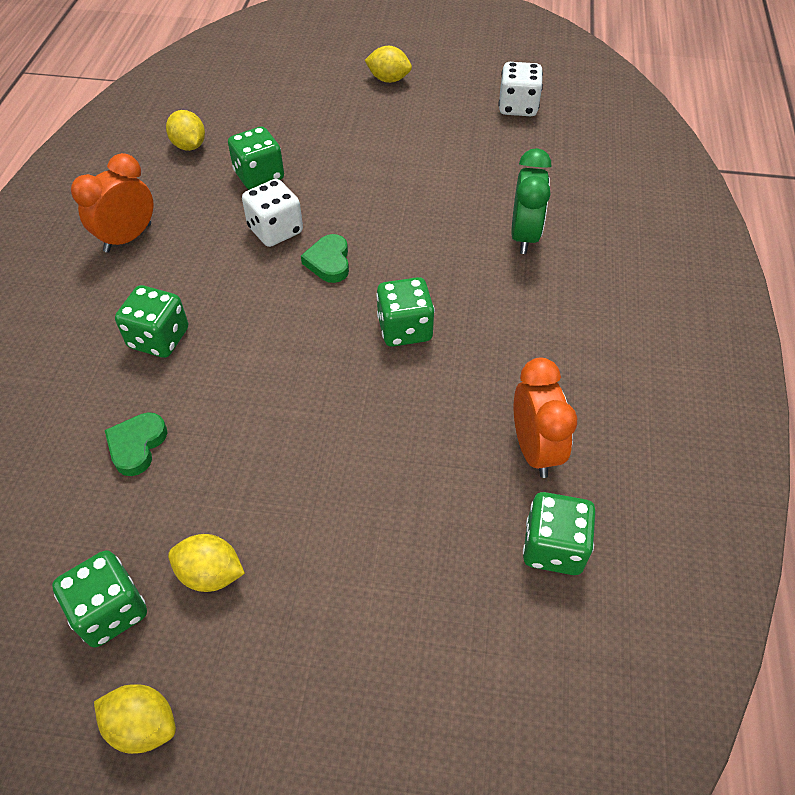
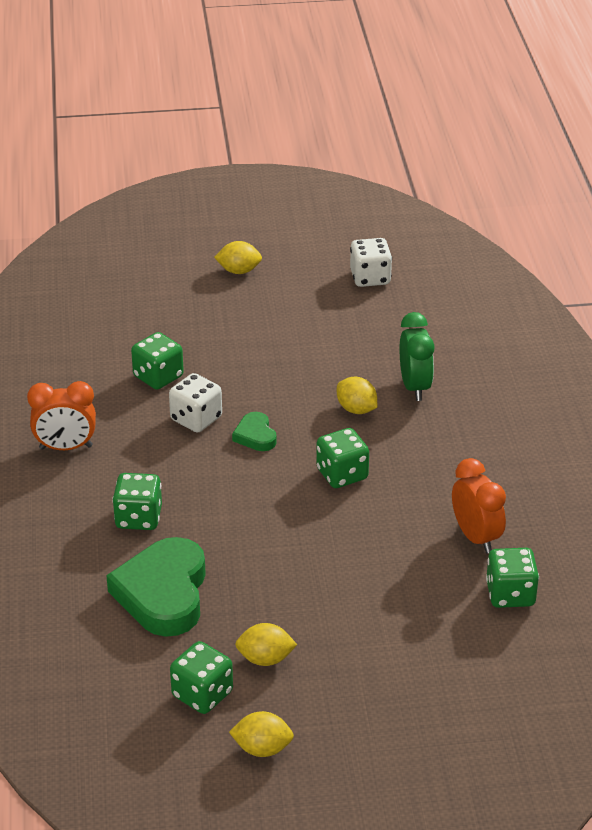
camera: 15 degrees left, 15 degrees down
orange clock [71,153,153,253] -> orange clock turned 120 degrees counterclockwise [27,381,96,450]
green heart [105,412,168,476] -> green heart [106,537,206,637], size x2.08
yellow lemon [166,110,205,151] -> yellow lemon moved to [337,377,377,414]

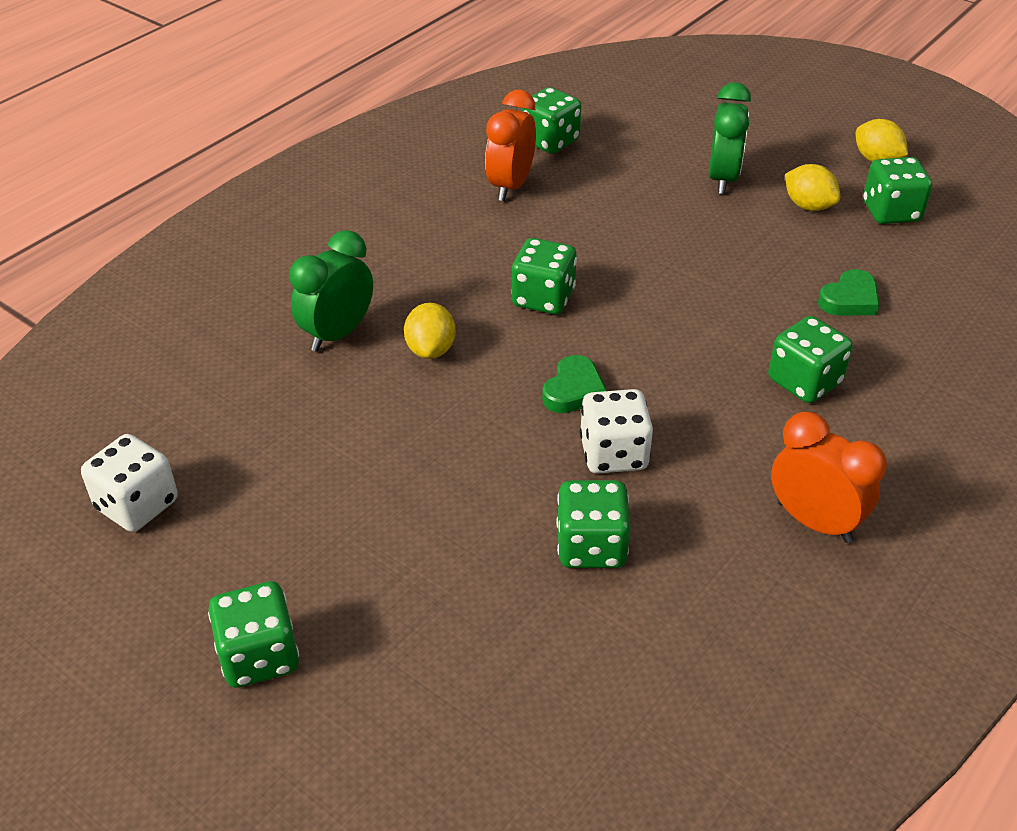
camera: 135 degrees left, 5 degrees up
green heart [106,537,206,637] -> green heart [818,269,880,316], size x0.48
yellow lemon [214,241,262,274] -> green dice [208,581,299,688]
none -> green clock [709,82,751,194]

